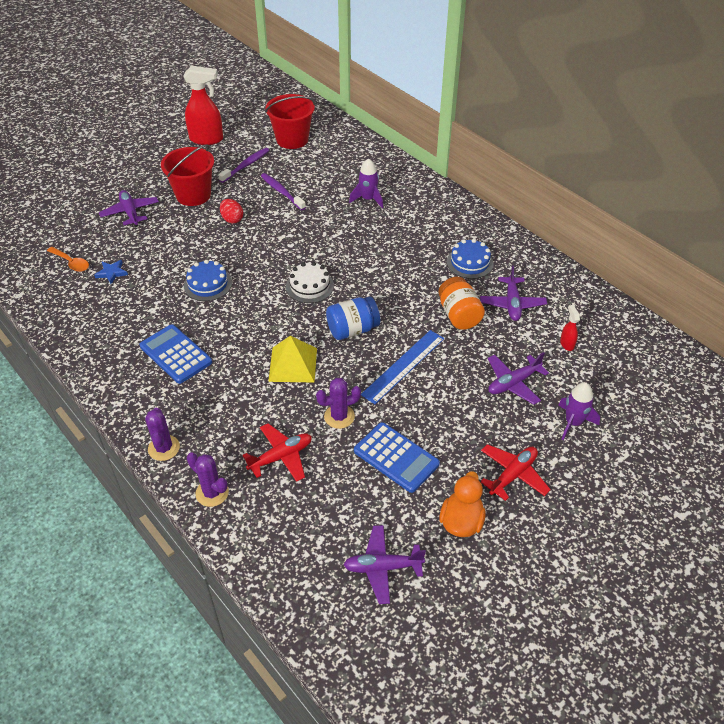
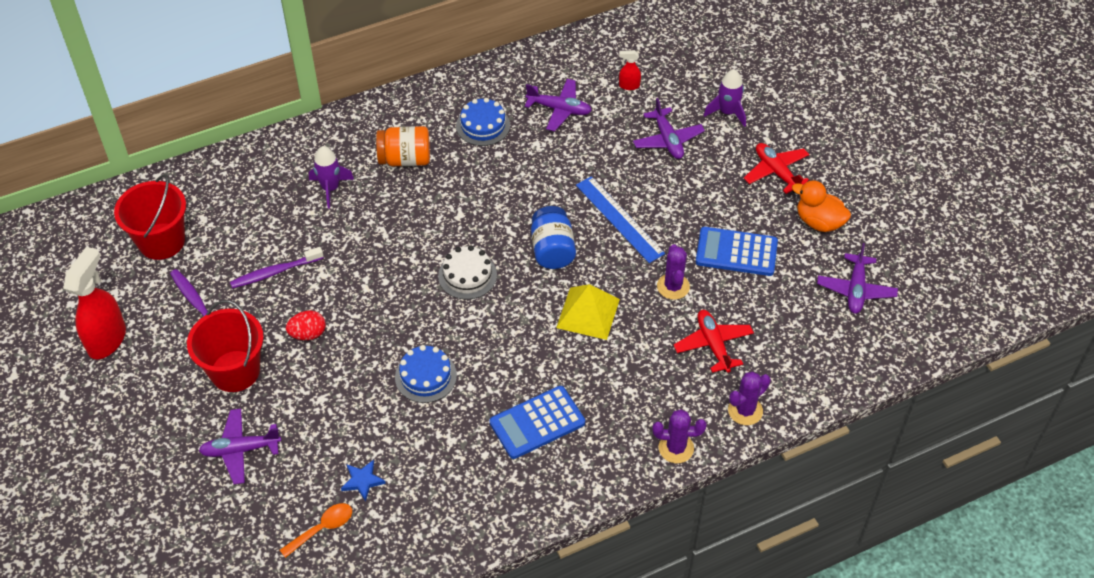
camera: 75 degrees left, 5 degrees up
blue calculator [354,422,440,493] -> blue calculator turned 135 degrees counterclockwise [696,227,778,276]
orange jar [438,277,485,330] -> orange jar moved to [376,126,430,166]

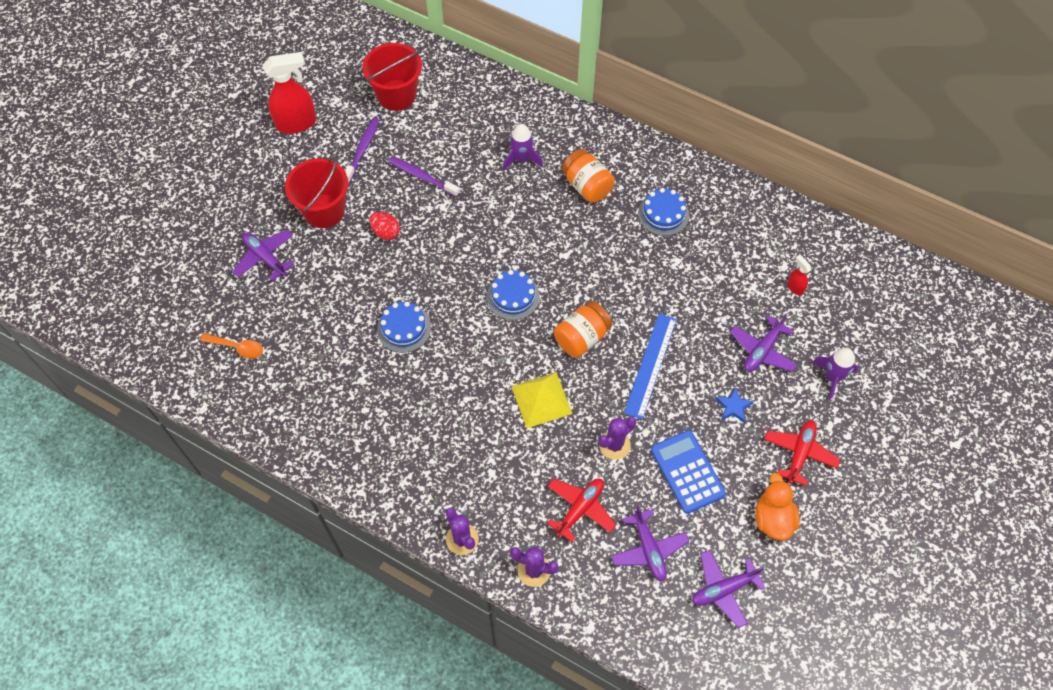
camera: 55 degrees right, 10 degrees up
blue star [341,460,386,501] -> blue star moved to [715,387,754,423]
white cake [438,246,497,299] -> blue cake [487,270,540,320]
blue calculator [490,386,585,459] -> none
purple plane [525,79,592,131] -> purple plane moved to [611,505,689,582]
blue jar [531,206,576,269] -> orange jar [554,301,612,358]

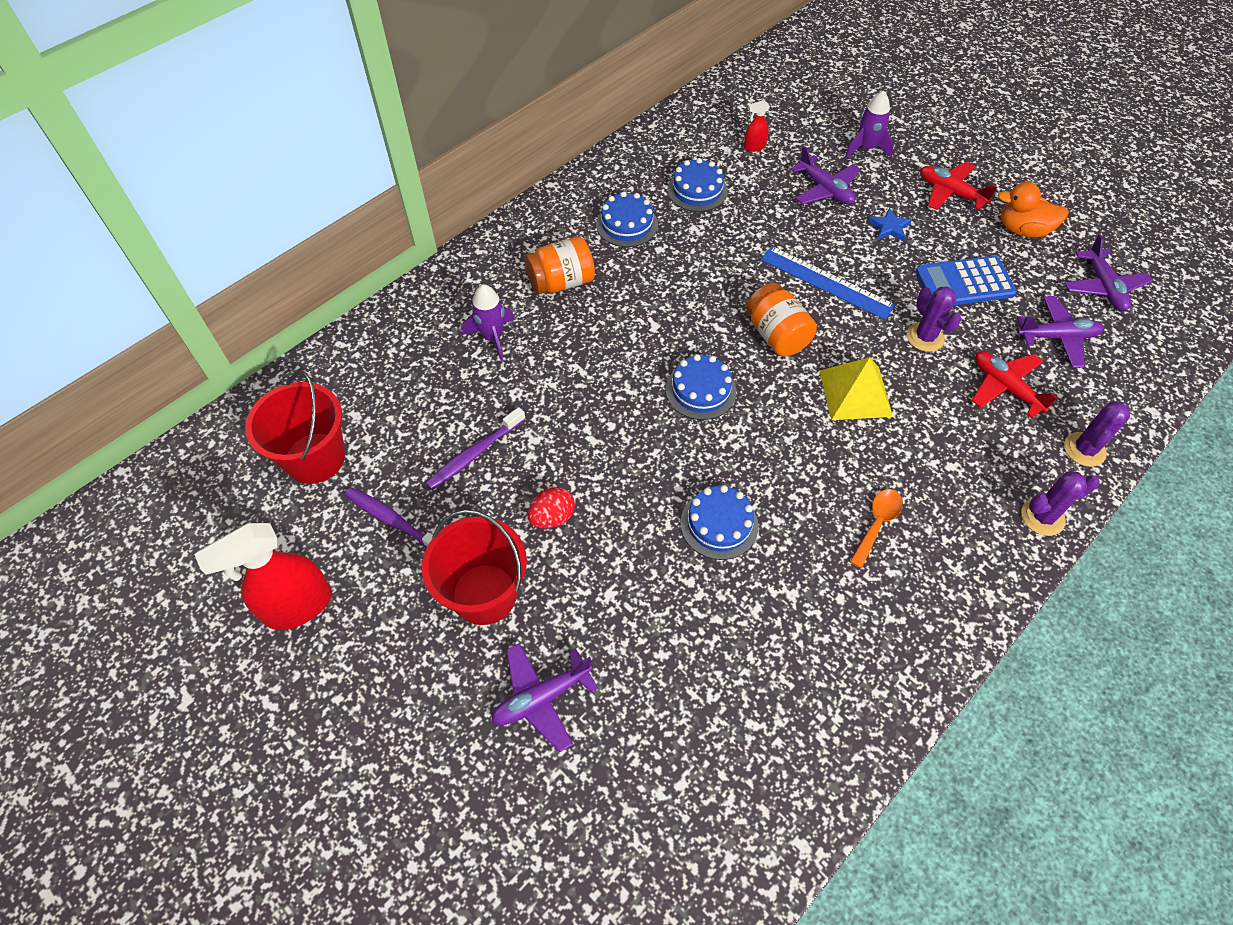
camera: 75 degrees left, 5 degrees down
orange spoon [200,333,263,359] -> orange spoon moved to [850,489,903,568]
red spray bottle [263,52,316,134] -> red spray bottle turned 120 degrees counterclockwise [194,523,332,630]
none -> blue cake [667,158,728,212]

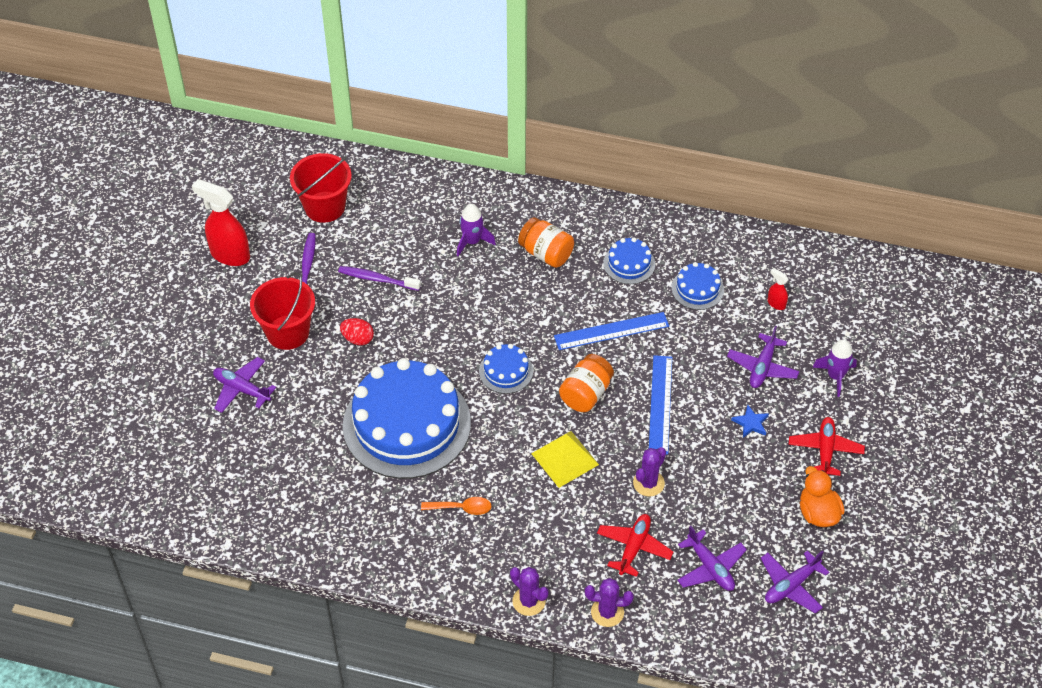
camera: 60 degrees right, 5 degrees down
blue cake [680,485,758,560] -> blue cake [343,358,471,479], size x2.31
blue calculator [915,256,1017,305] -> none
none -> blue ruler [554,312,669,350]

